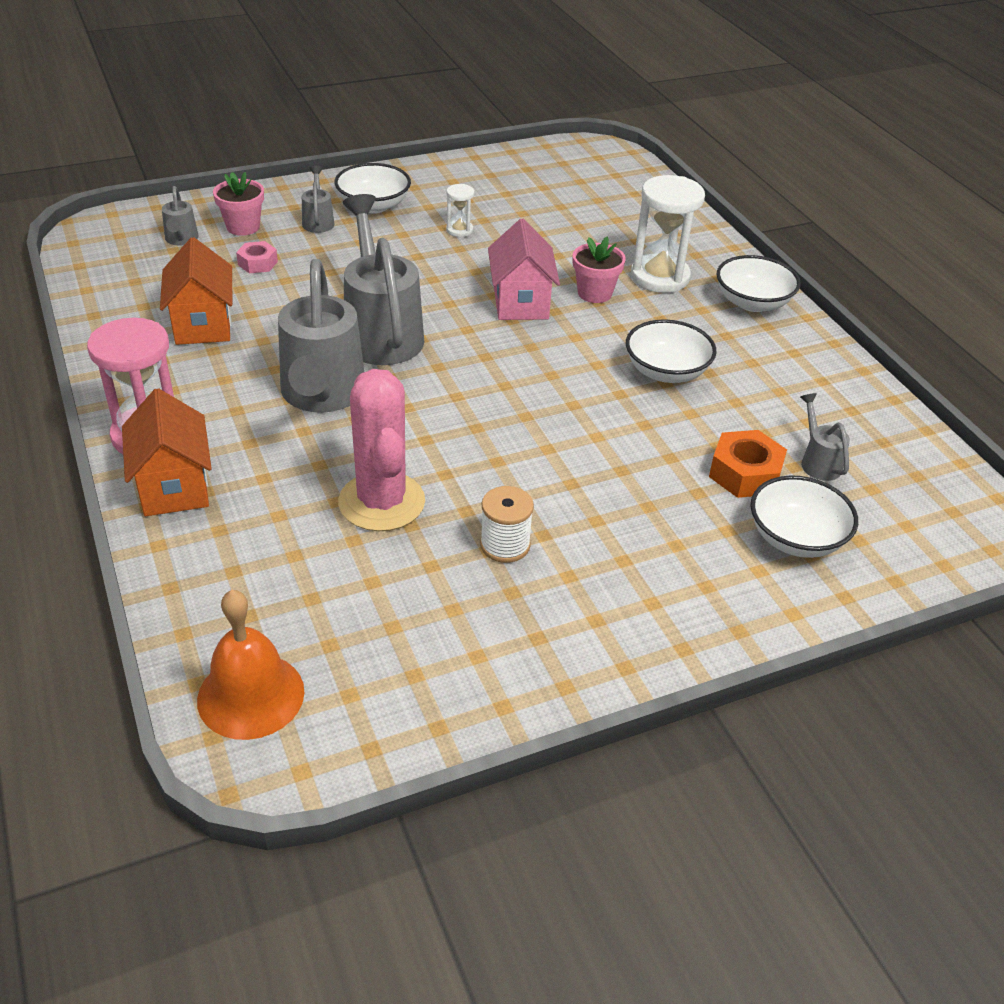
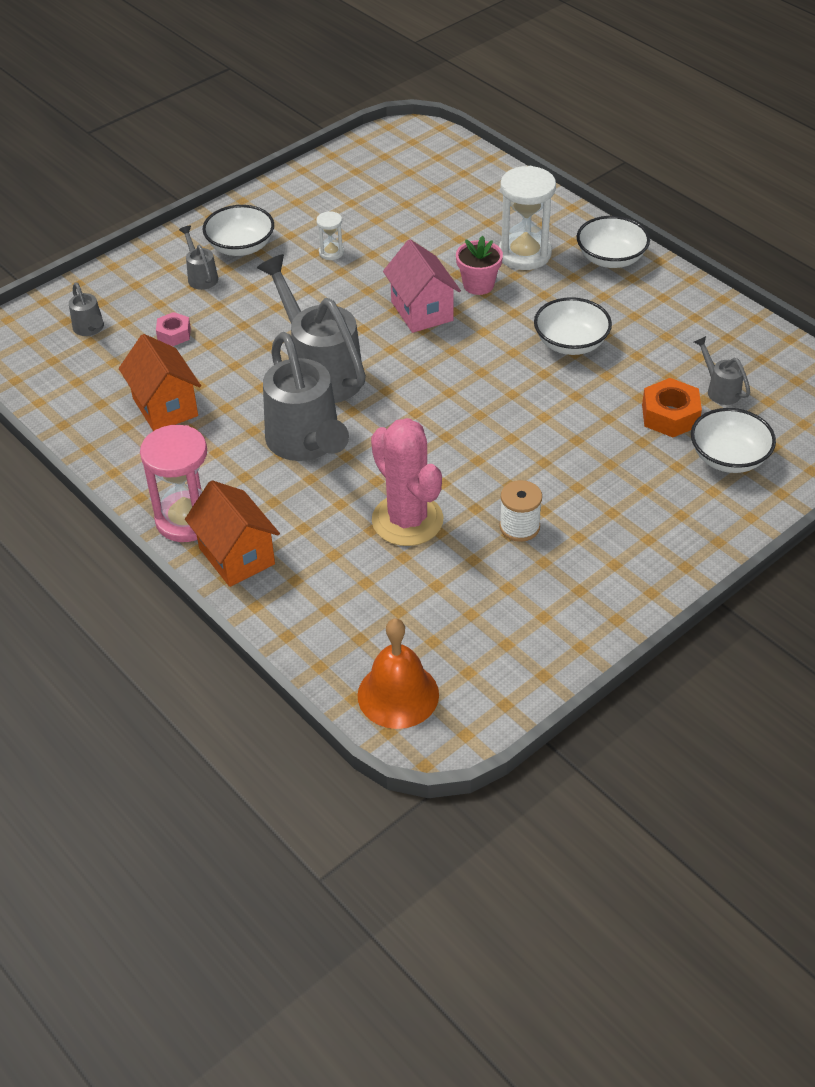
camera: 15 degrees left, 5 degrees up
pink flower pot [213,172,264,236] -> none

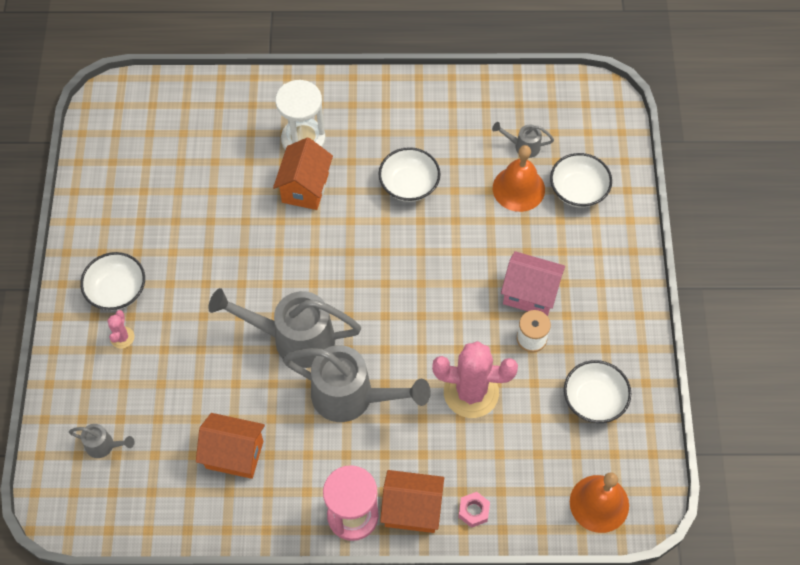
camera: 50 degrees left, 15 degrees up
pink nut [156,312,191,346] -> pink nut moved to [458,492,490,528]
grey watering can [179,226,218,290] -> pink cactus [107,310,134,349]
white hourglass [316,211,344,260] -> none
pink house [383,239,461,333] -> pink house moved to [501,251,565,316]
pink flower pot [456,236,503,295] -> orange house [273,137,333,210]
white bowl [577,216,650,268] -> white bowl moved to [564,360,631,423]
orange nut [642,378,702,437] -> orange bell [493,145,545,212]

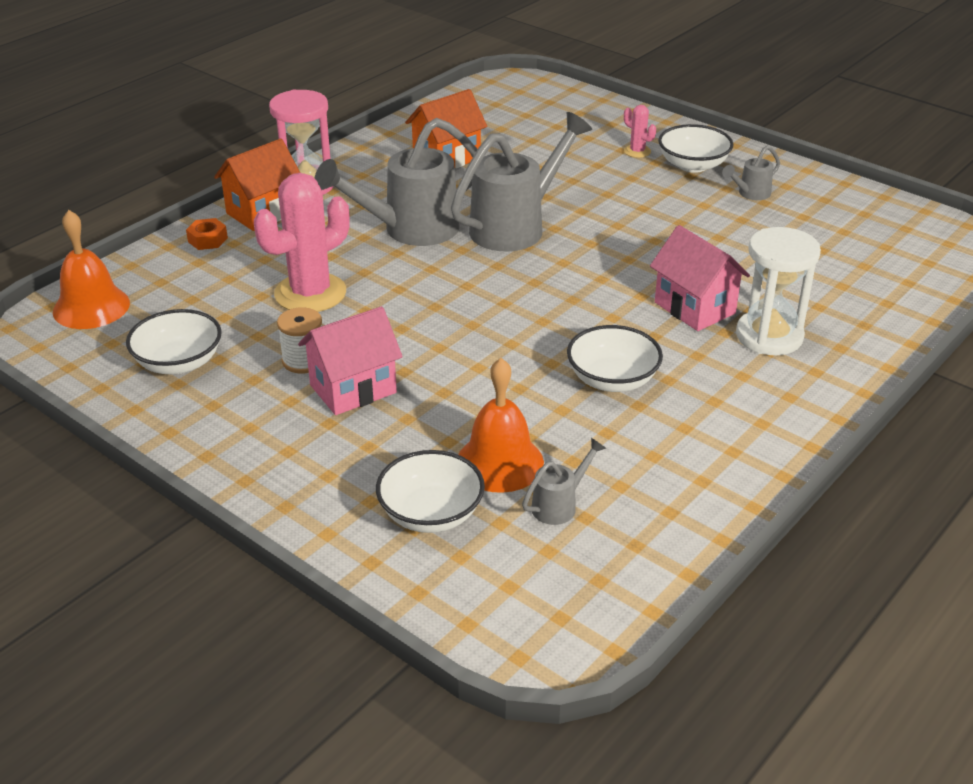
camera: 130 degrees right, 25 degrees down
grey watering can [69,424,135,458] -> grey watering can moved to [722,145,780,200]
orange house [273,137,333,210] -> pink house [650,225,750,331]
pink nut [458,492,490,528] -> orange nut [186,218,228,250]

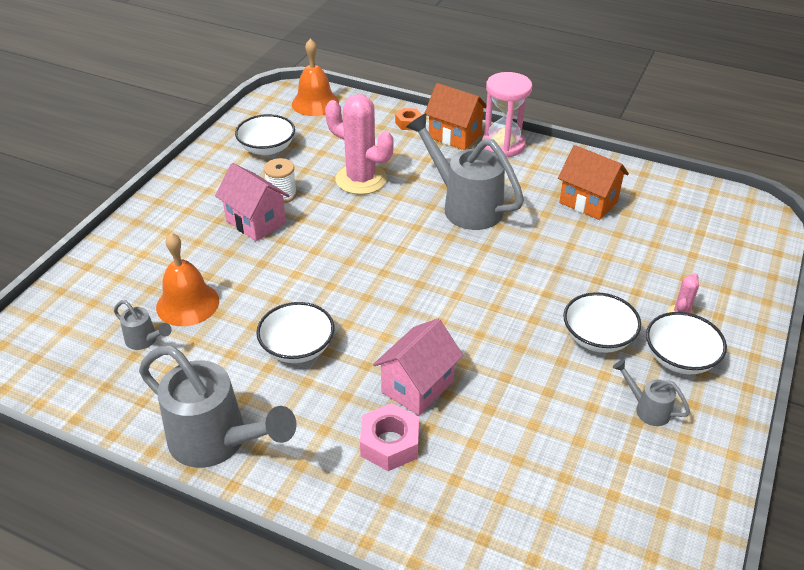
camera: 75 degrees right, 5 degrees up
white bowl [376,450,485,533] -> white bowl moved to [563,292,641,353]
grey watering can [451,112,592,251] -> grey watering can moved to [139,346,297,468]
white hourglass [736,227,821,355] -> pink nut [360,403,419,471]

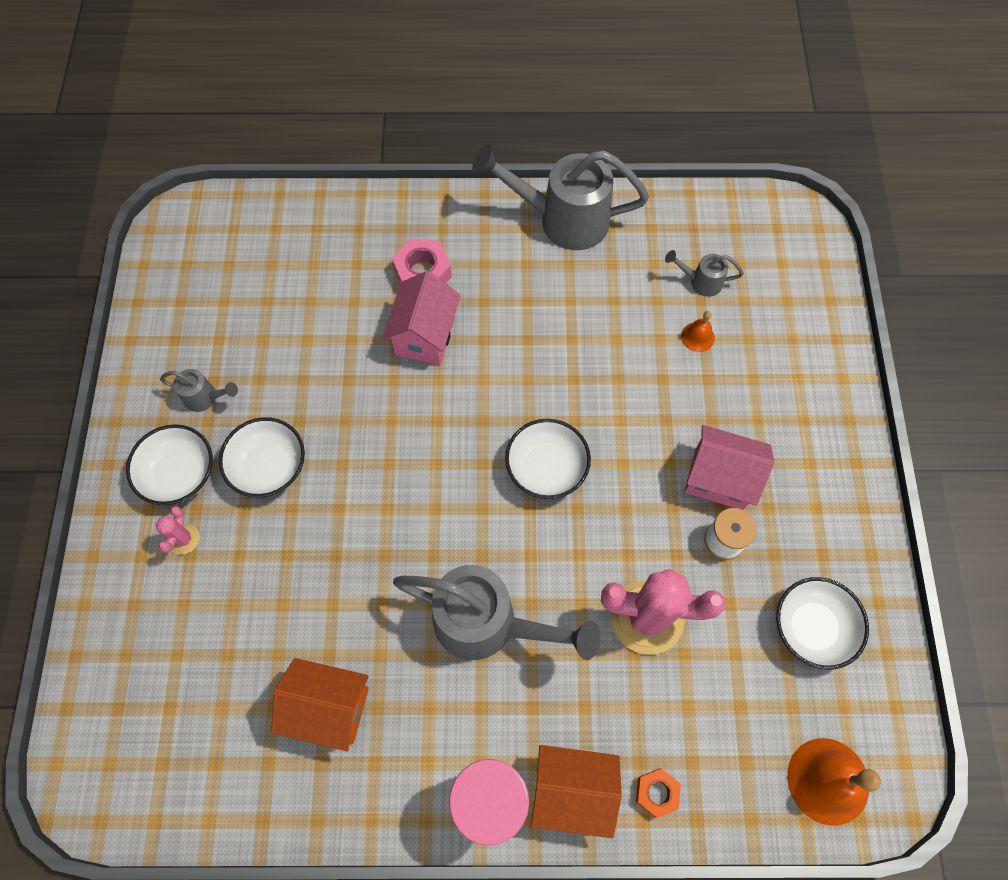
camera: 155 degrees right, 25 degrees up
orange bell [156,233,219,326] -> orange bell [681,311,715,352], size x0.50
white bowl [256,302,334,363] -> white bowl moved to [505,419,591,499]

